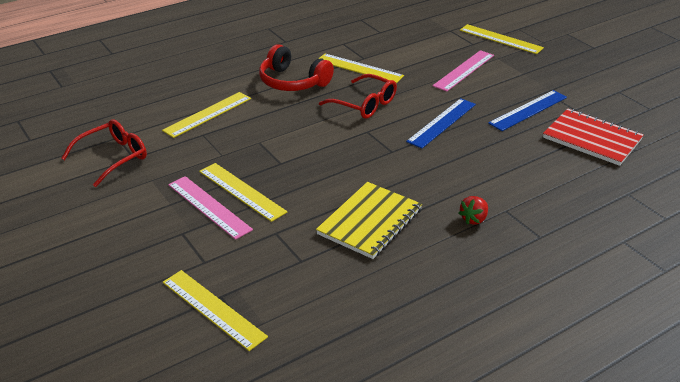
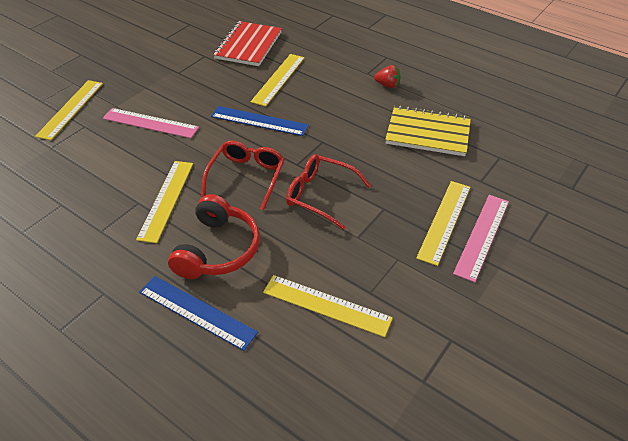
camera: 110 degrees left, 10 degrees up
red glasses [61,119,147,187] -> red glasses moved to [286,154,371,230]
yellow ruler [163,270,268,351] -> yellow ruler moved to [251,54,305,106]
blue ruler [488,90,567,131] -> blue ruler moved to [139,276,258,351]

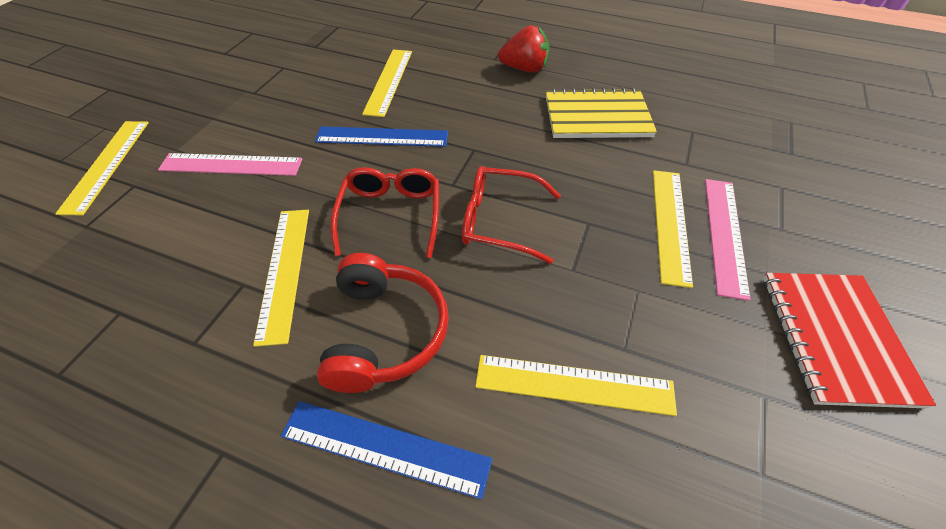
camera: 15 degrees left, 5 degrees up
red notebook [213,21,282,66] -> red notebook moved to [763,273,936,408]
red strawberry [374,65,401,88] -> red strawberry [498,25,549,73], size x1.54

